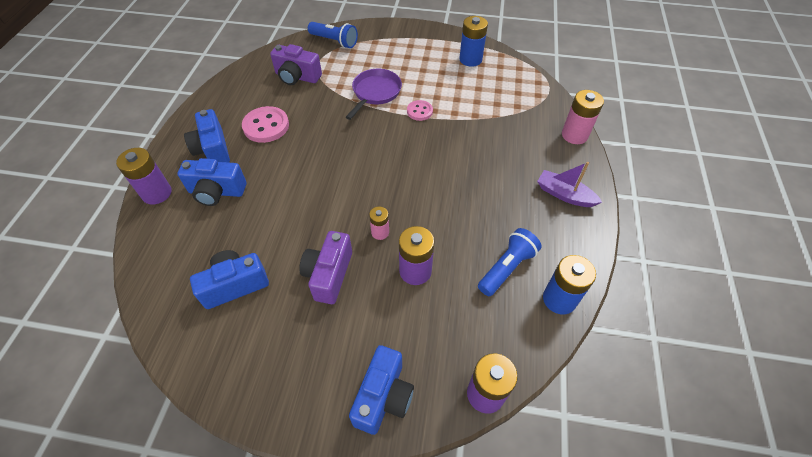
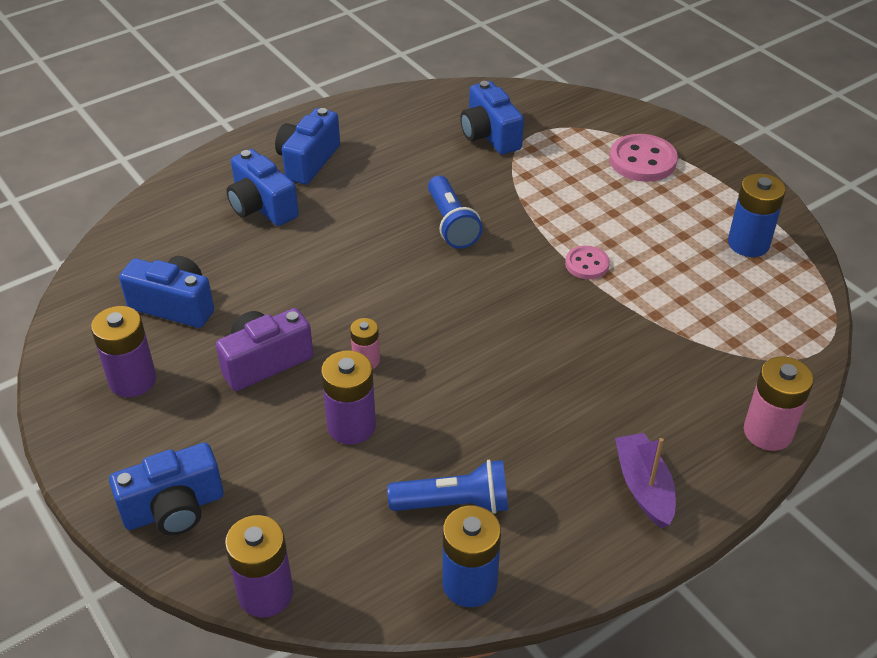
camera: 45 degrees right, 10 degrees down
purple battery [116,148,171,205] -> purple battery moved to [91,306,156,397]
pink button [242,106,289,143] -> pink button moved to [609,134,678,182]
purple camera [270,44,322,85] -> blue camera [460,81,524,154]
blue flashlight [308,22,358,48] -> blue flashlight moved to [428,176,483,249]
purple pan [346,69,402,120] -> none

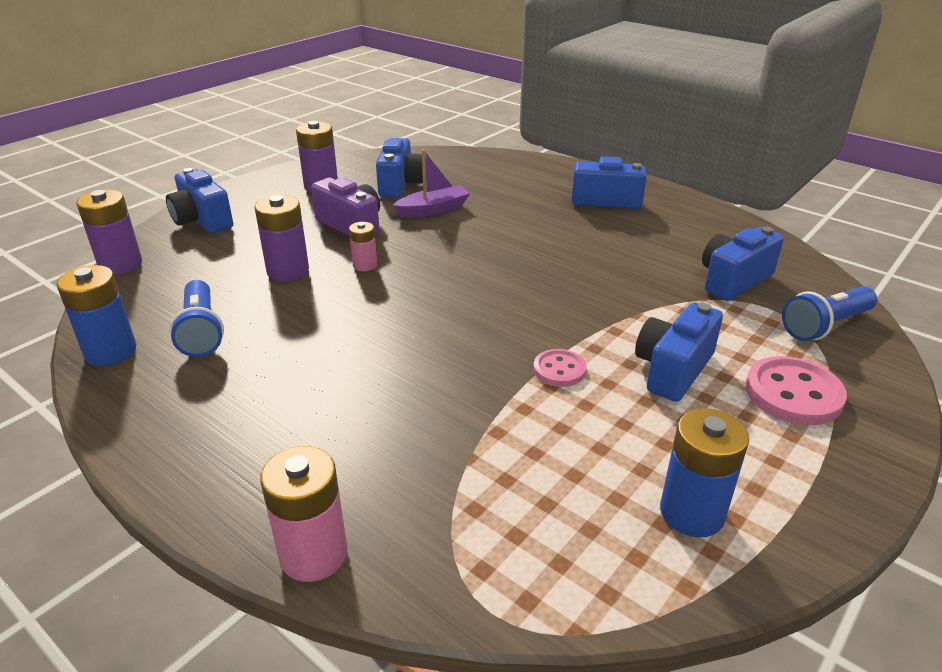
camera: 75 degrees right, 10 degrees down
blue camera [226,149,299,226] -> blue camera moved to [635,303,723,402]
blue flashlight [428,176,483,249] -> blue flashlight moved to [782,286,877,341]
purple boat [615,433,676,528] -> purple boat moved to [393,149,470,218]

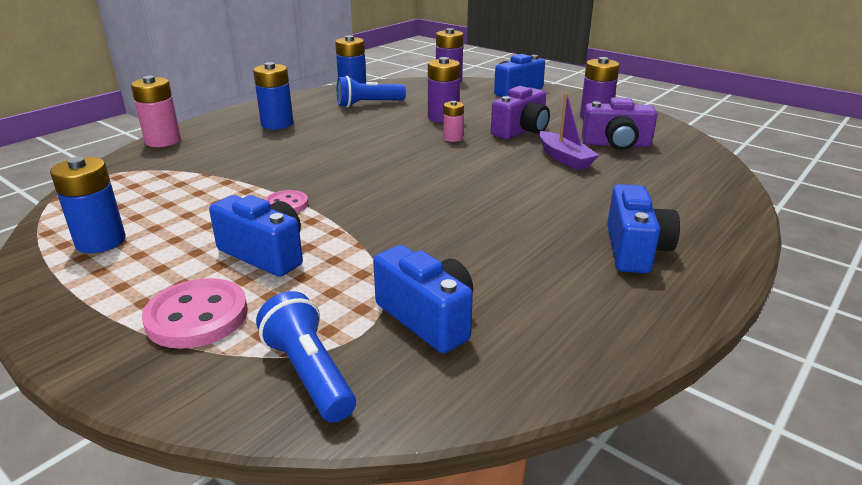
camera: 90 degrees right, 5 degrees down
blue camera [376,138,426,197] -> purple camera [582,97,658,150]
none -> blue battery [253,62,293,129]

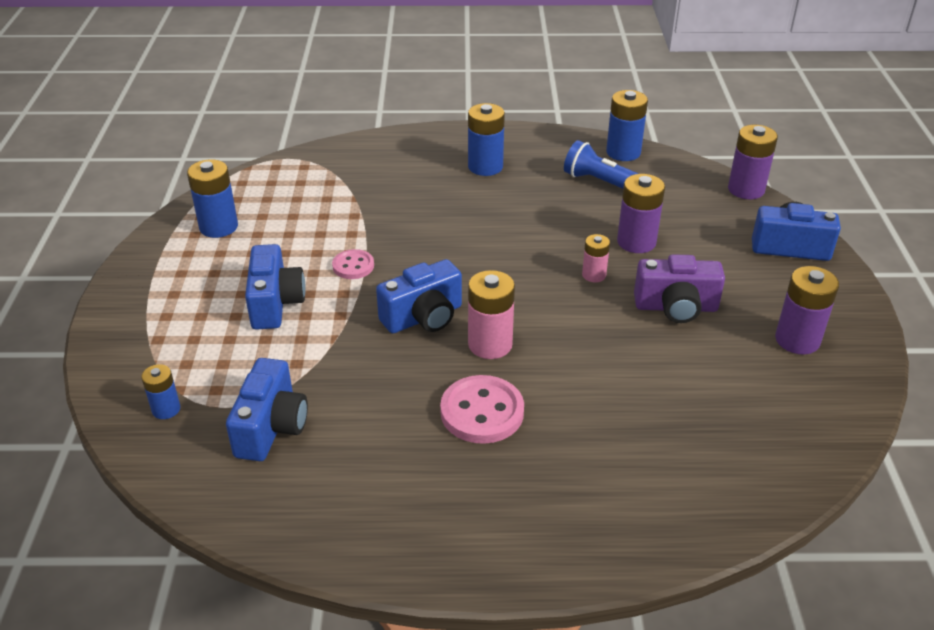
camera: 50 degrees right, 10 degrees up
pink battery [131,76,181,147] -> pink battery moved to [468,270,515,359]
pink button [142,278,248,349] -> pink button moved to [440,375,524,444]
blue flashlight [256,291,356,422] -> blue battery [141,364,180,419]
purple boat [539,93,599,170] -> none
purple camera [582,97,658,150] -> none
blue camera [607,184,680,273] -> blue camera moved to [376,259,462,333]

